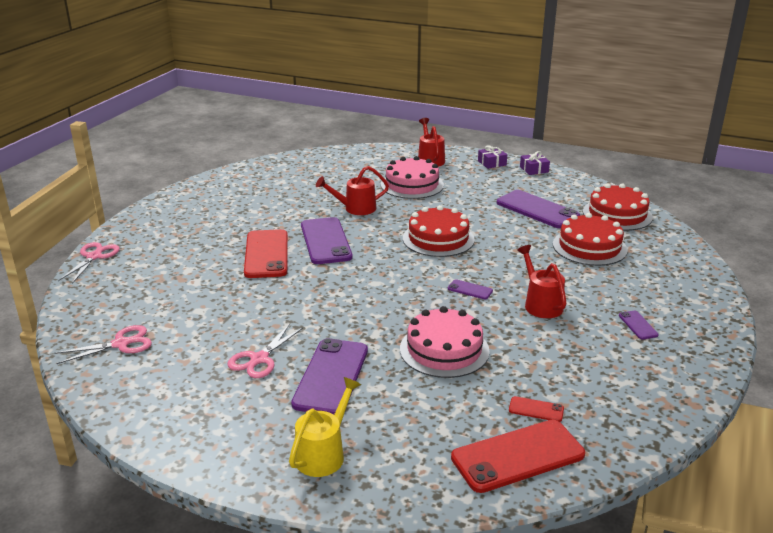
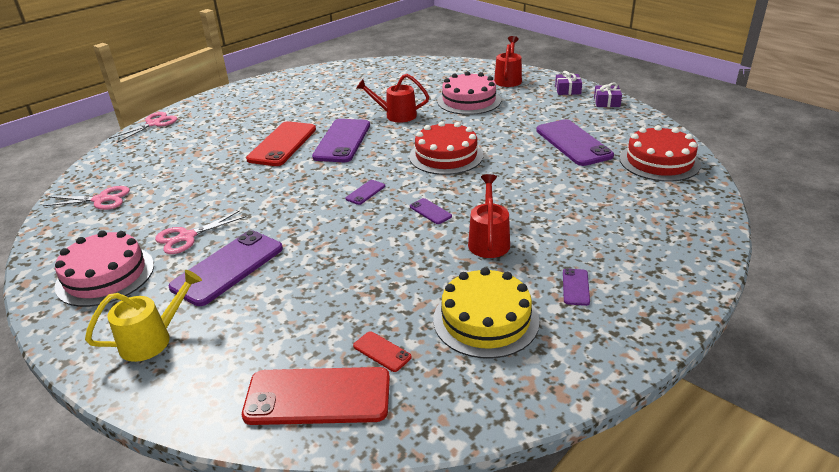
camera: 25 degrees right, 5 degrees up
pink cake [400,306,490,378] -> pink cake moved to [55,230,154,307]
red cake [553,213,628,266] -> none
none -> purple phone [346,180,385,205]
none -> yellow cake [433,267,540,359]

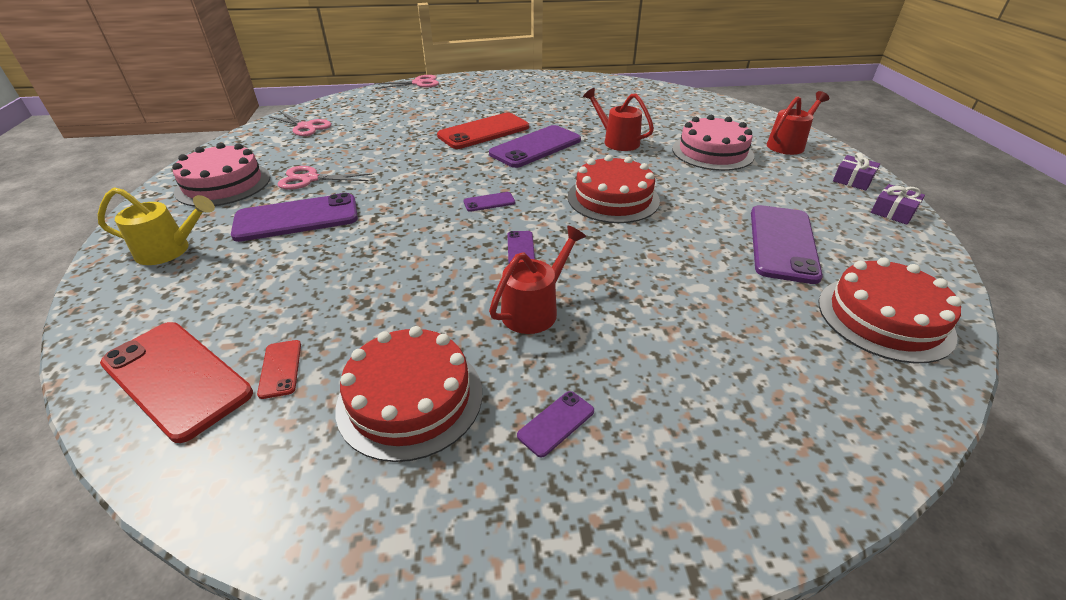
camera: 35 degrees right, 5 degrees up
yellow cake [433,267,540,359] -> red cake [336,326,482,462]

